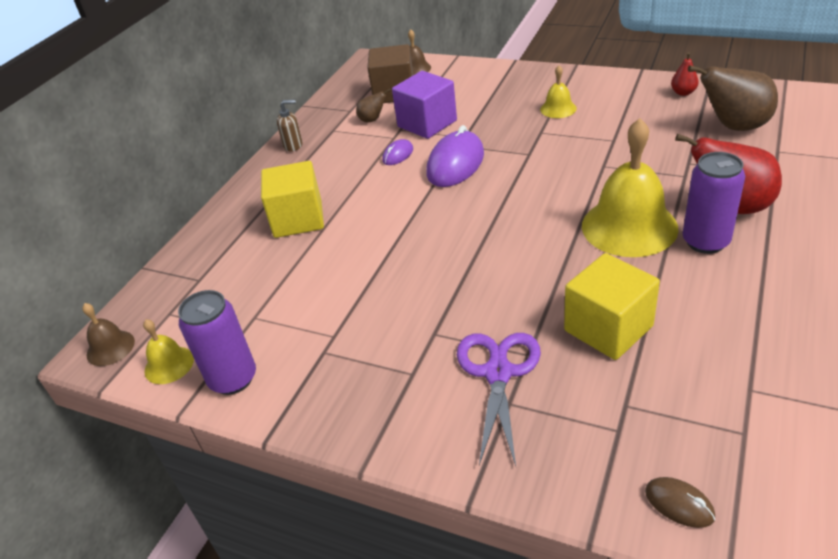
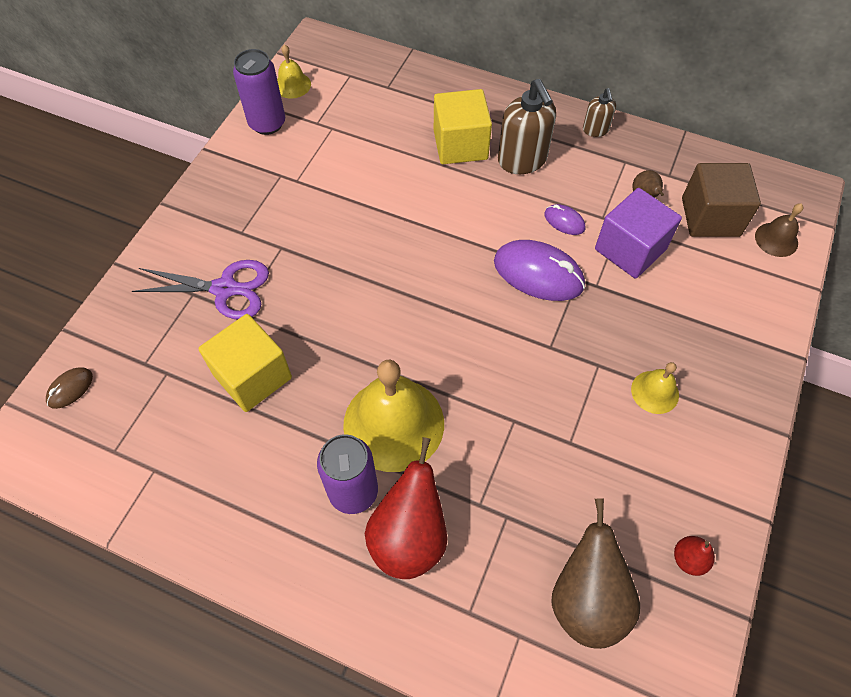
camera: 85 degrees right, 20 degrees up
brown bell [82,303,135,366] -> none
none -> brown soap dispenser [498,79,556,174]

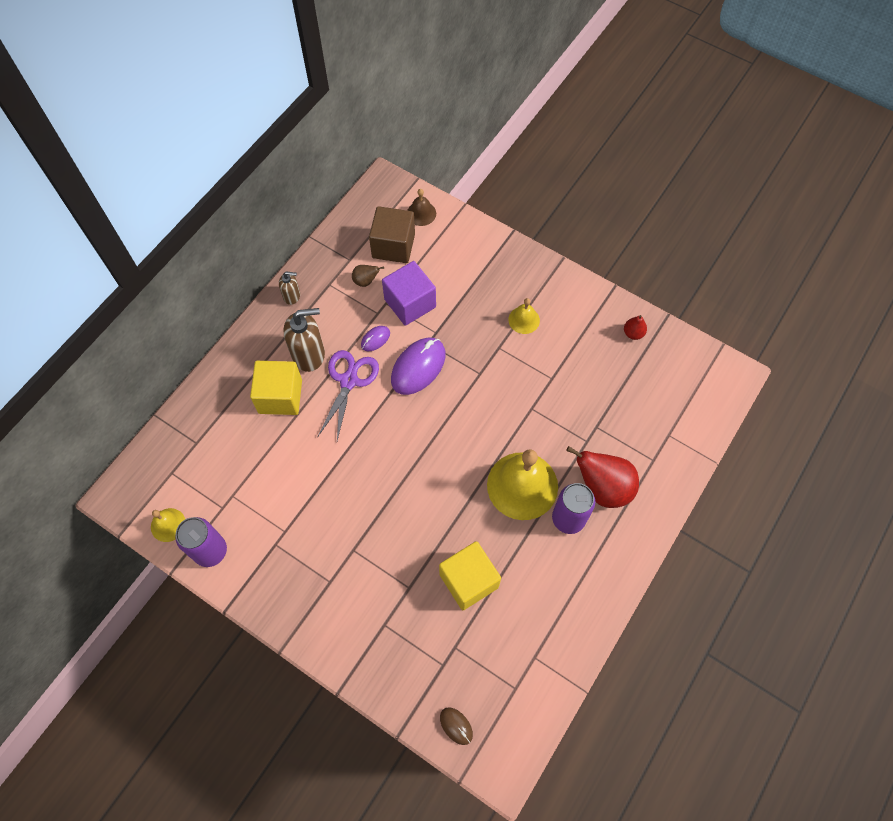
camera: 80 degrees left, 5 degrees up
purple scissors [132,260,269,319] -> purple scissors moved to [317,350,379,441]
brown pear [551,498,640,649] -> none

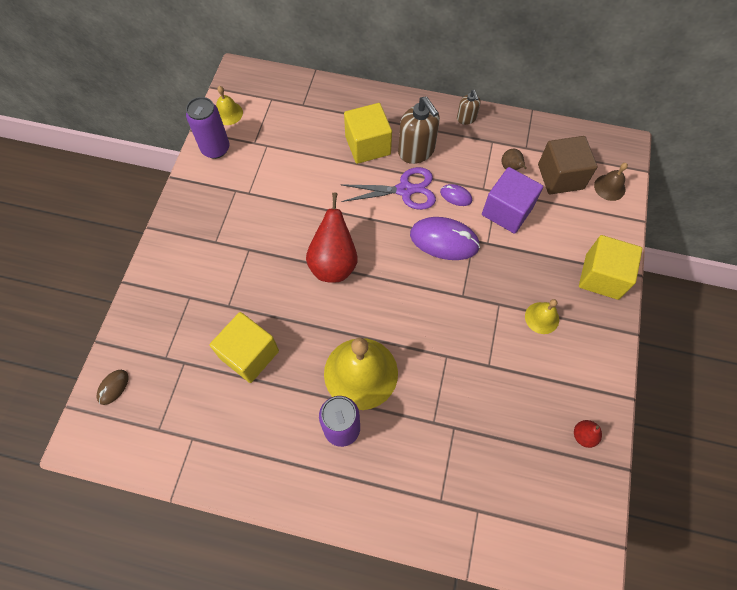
camera: 70 degrees right, 0 degrees up
red pear [566,446,639,508] -> red pear moved to [306,193,358,283]
none -> yellow cube [579,235,642,300]

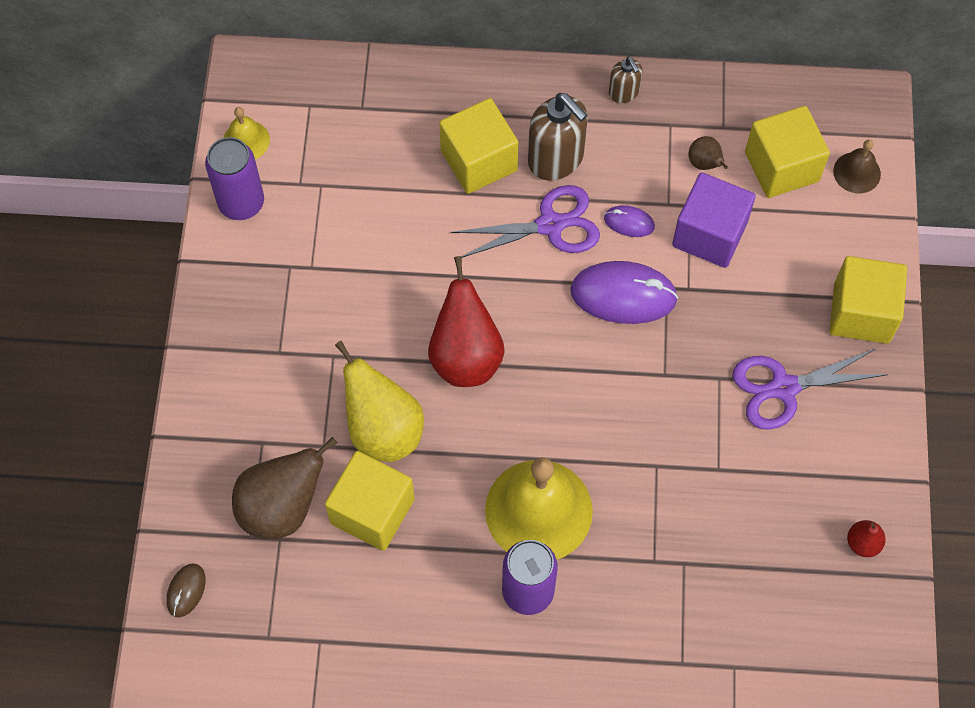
camera: 10 degrees left, 0 degrees up
yellow bell [525,299,559,334] -> purple scissors [732,348,888,430]
brown cube [538,136,597,195] -> yellow cube [745,106,830,198]
none -> brown pear [232,437,337,539]
none -> yellow pear [335,341,424,462]

